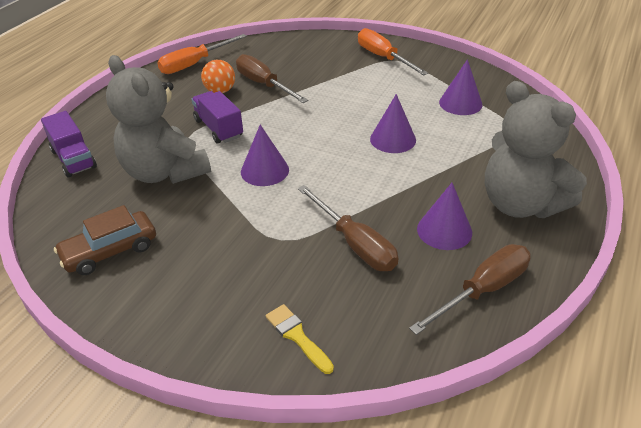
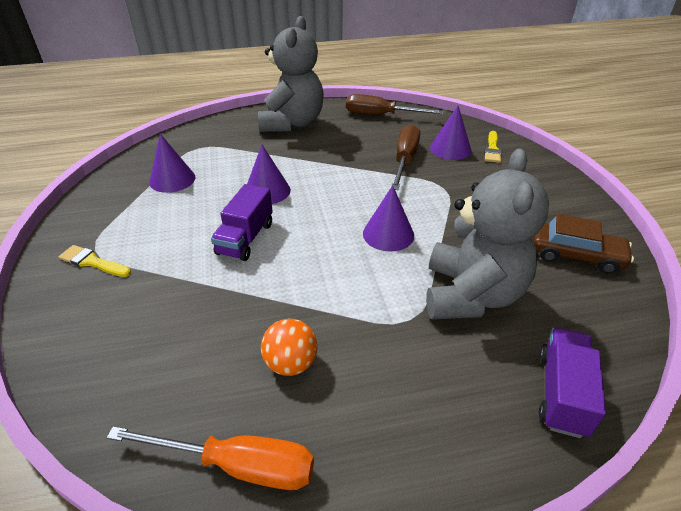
camera: 130 degrees left, 0 degrees up
purple truck [191,91,243,143] -> purple truck moved to [211,184,273,261]
brown screwdriver [236,54,308,103] -> none
orange screwdriver [358,28,428,76] -> yellow brush [59,245,131,277]
purple cone [417,183,472,250] -> purple cone moved to [430,106,471,160]

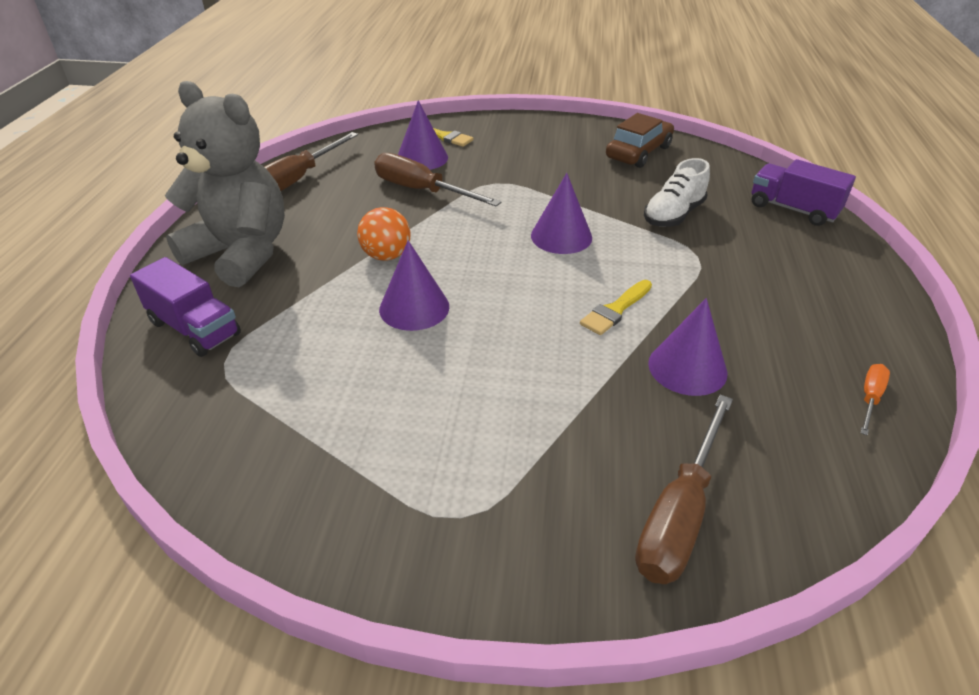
camera: 70 degrees left, 0 degrees up
yellow brush [59,245,131,277] -> yellow brush moved to [580,280,652,335]
orange screwdriver [107,426,314,490] -> orange screwdriver [860,364,890,435], size x0.49
purple cone [149,134,196,193] -> purple cone moved to [648,298,727,396]
purple truck [211,184,273,261] -> purple truck moved to [130,257,241,357]
orange ball [261,319,318,376] -> orange ball moved to [357,207,411,261]
grey teddy bear [426,148,549,320] -> white shoe [644,158,710,227]
none -> brown screwdriver [635,395,733,584]

